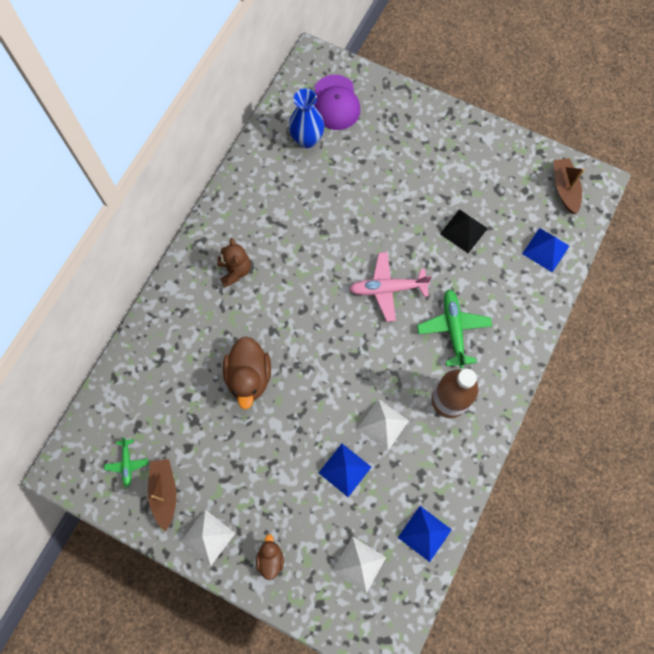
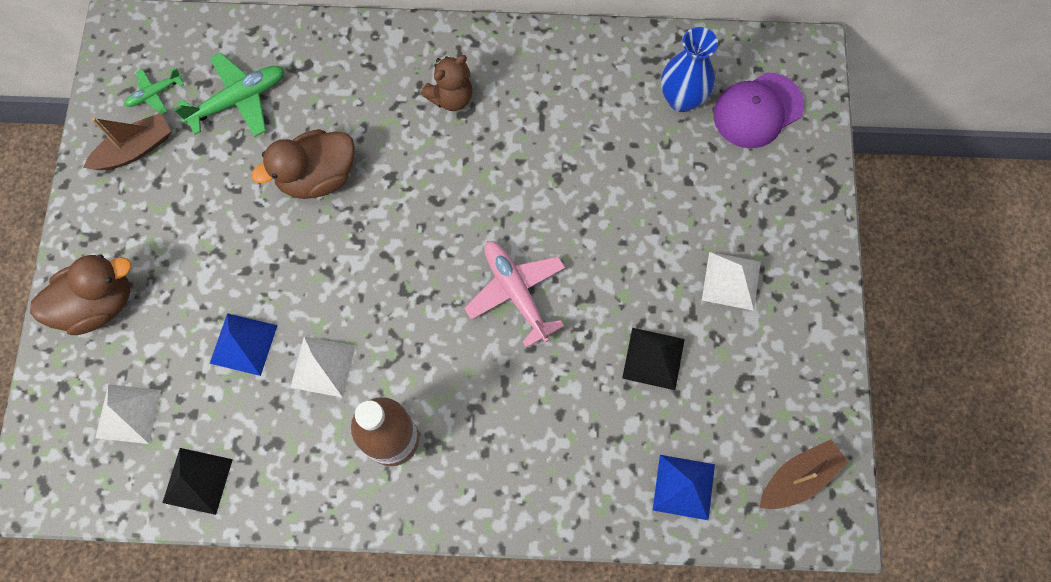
camera: 65 degrees right, 0 degrees up
white pyramid [181,510,235,566] -> white pyramid moved to [702,252,761,311]
brown duck [256,534,284,580] -> brown duck [30,254,131,335], size x1.86
blue pyramid [398,506,452,562] -> black pyramid [162,448,233,515]
green plane [417,289,492,368] -> green plane moved to [174,53,284,137]

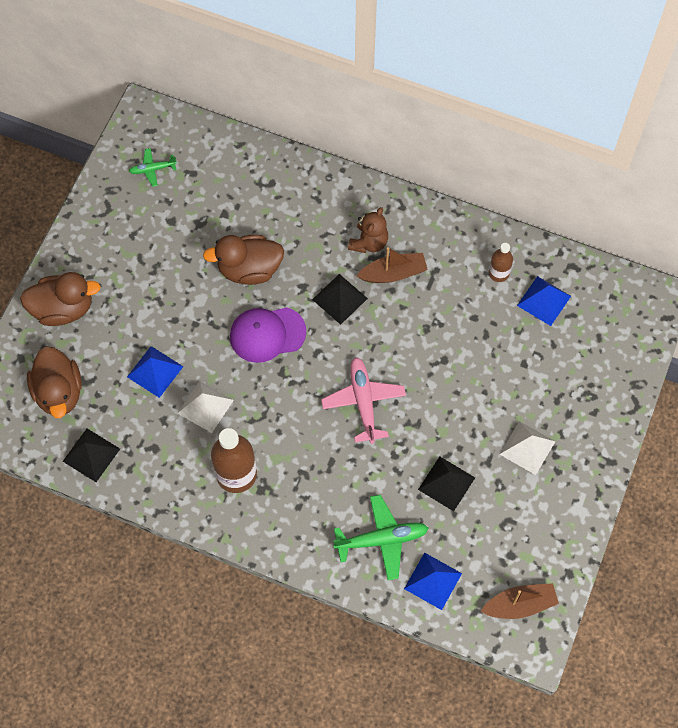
camera: 20 degrees right, 5 degrees down
brown boat [83,113,171,170] -> brown boat moved to [357,247,428,283]
white pyramid [95,384,161,444] -> brown duck [27,346,82,418]
green plane [174,53,284,137] -> green plane moved to [333,495,429,580]
brown teddy bear [421,55,473,111] -> brown teddy bear turned 45 degrees counterclockwise [348,207,388,253]
blue vase [661,27,718,112] -> blue pyramid [517,276,571,326]
purple cap [713,73,804,148] -> purple cap moved to [230,307,306,363]
none -> black pyramid [312,274,368,325]
none -> brown bottle [489,243,513,282]

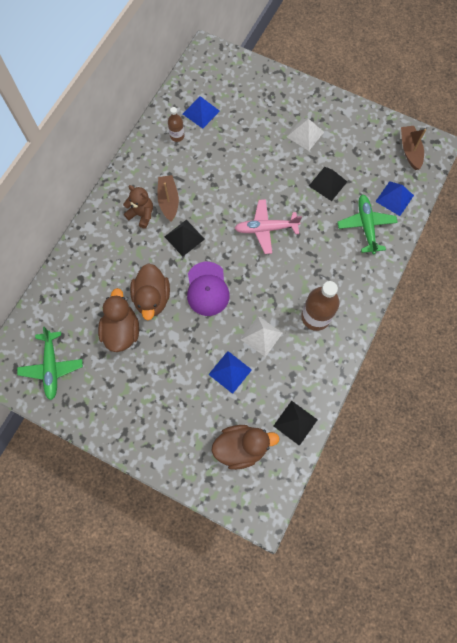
camera: 85 degrees left, 5 degrees up
brown duck [20,272,101,326] -> brown duck moved to [98,288,139,352]
green plane [129,148,177,187] -> green plane [17,327,83,400], size x1.79

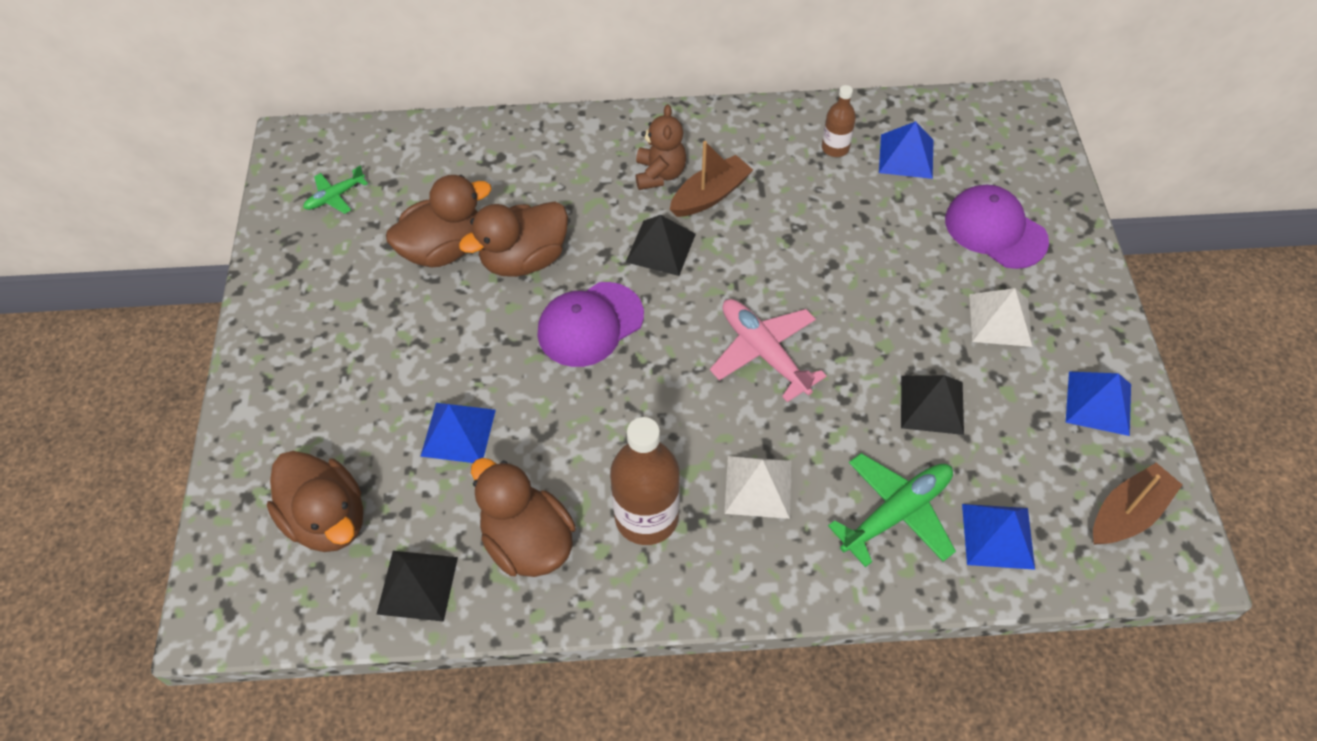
camera: 60 degrees right, 15 degrees down
green plane [17,327,83,400] -> green plane [303,166,368,214], size x0.56
white pyramid [240,316,282,357] -> white pyramid moved to [724,456,791,519]
none -> brown duck [471,458,576,577]
none -> purple cap [945,185,1049,269]
none -> blue pyramid [1066,372,1131,436]

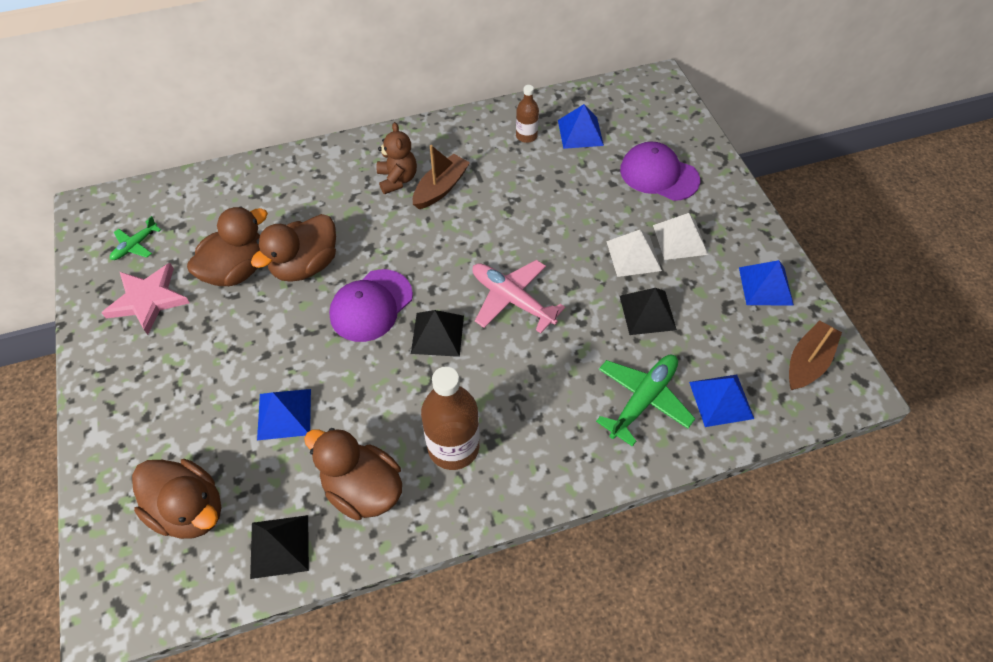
camera: 15 degrees left, 0 degrees up
black pyramid [626,215,696,276] -> black pyramid moved to [411,310,464,357]
white pyramid [724,456,791,519] -> white pyramid moved to [606,229,662,277]
none -> pink star [102,263,190,335]

